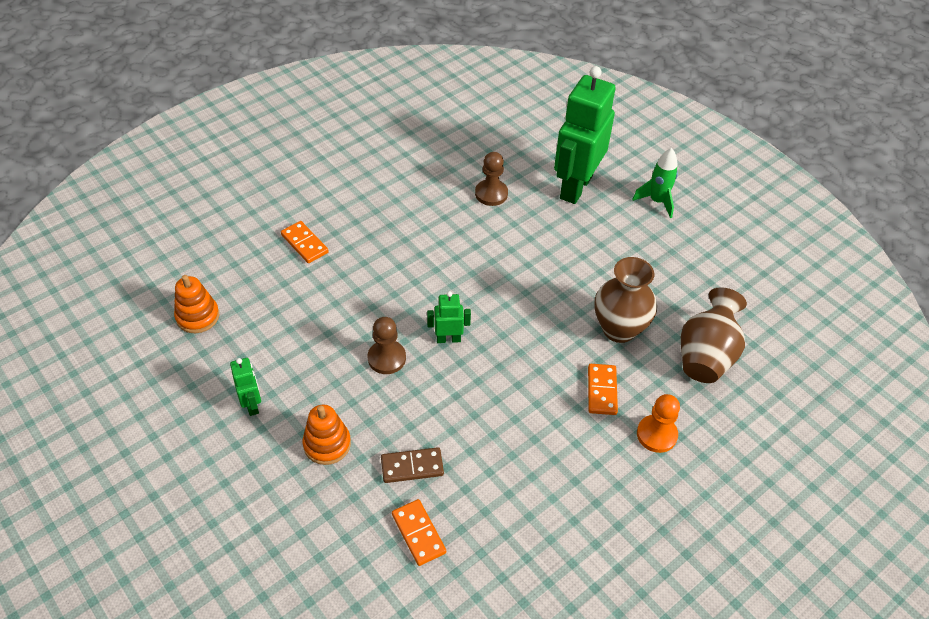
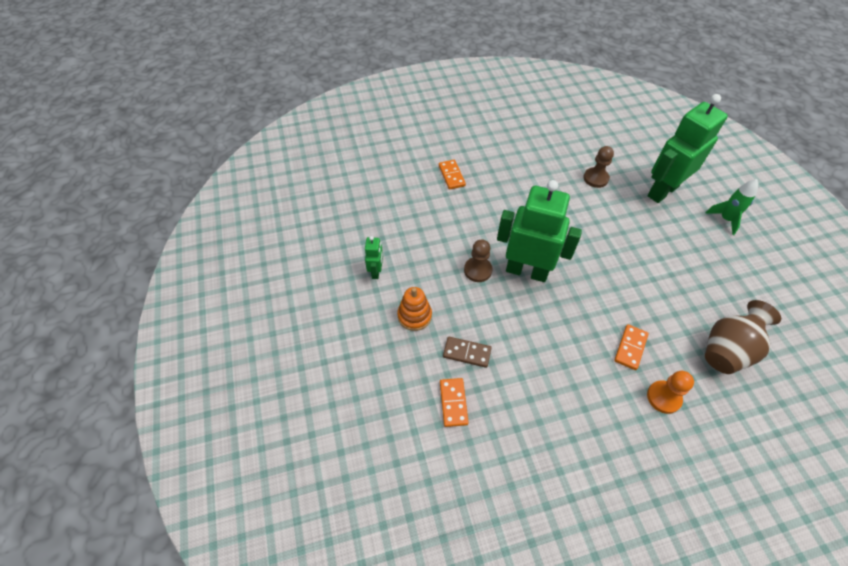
camera: 25 degrees right, 5 degrees up
orange stacking toy [174,275,219,333] -> none
green robot [427,291,471,343] -> green robot [497,180,582,282], size x2.25
brown vase [595,257,657,343] -> none

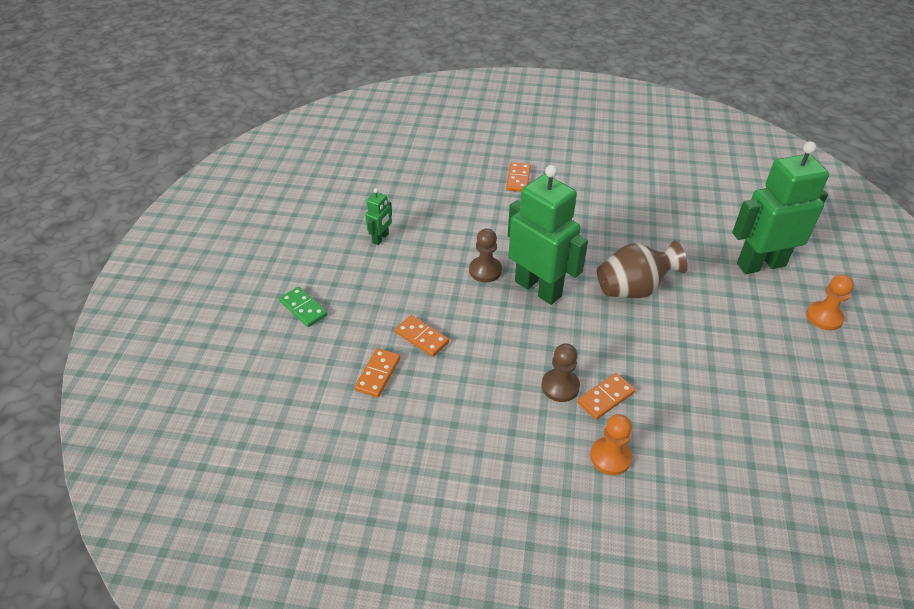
camera: 25 degrees right, 10 degrees down
orange stacking toy [397,287,432,331] -> none
brown domino [443,337,491,368] -> orange domino [395,315,449,357]
brown pawn [584,146,614,188] -> brown pawn moved to [541,343,580,402]
green rocket [705,179,758,235] -> orange pawn [806,274,854,330]
brown vase [705,300,781,374] -> brown vase moved to [597,240,688,298]
none -> green domino [279,286,328,327]

